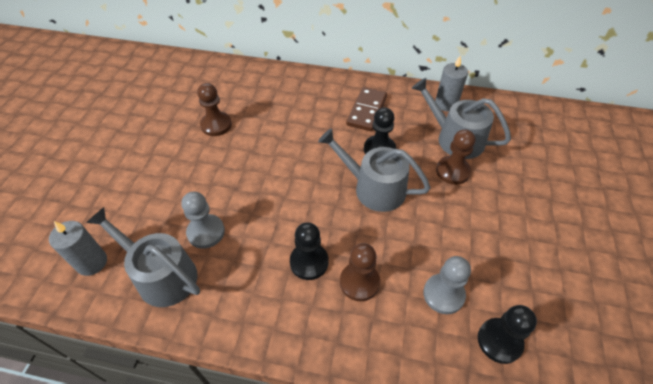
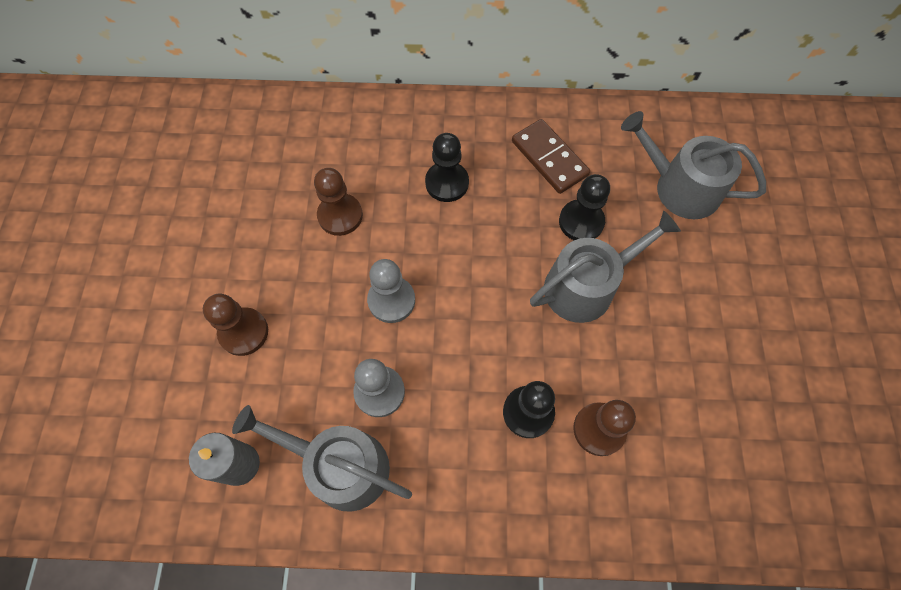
camera: 10 degrees left, 15 degrees up
grey watering can [318,128,431,212] -> grey watering can turned 135 degrees clockwise [530,211,681,323]
brown domino [346,87,387,131] -> brown domino turned 45 degrees counterclockwise [512,119,590,194]
grey pawn [423,256,471,314] -> grey pawn moved to [367,259,415,323]
grey candle [435,55,468,112] -> none
brown pawn [436,129,475,185] -> brown pawn moved to [203,294,268,356]
black pawn [478,305,537,364] -> black pawn moved to [425,133,469,202]

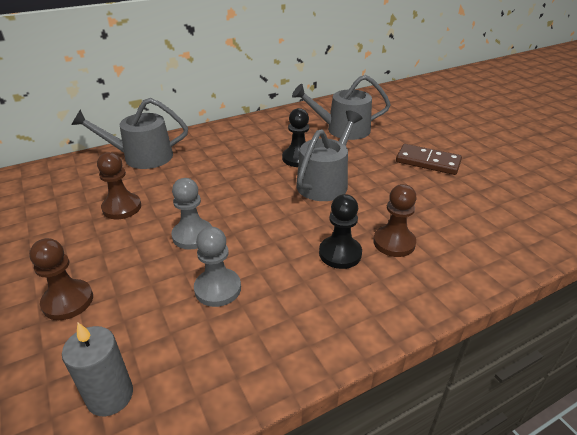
camera: 30 degrees left, 30 degrees down
grey watering can [232,405,412,512] -> grey watering can moved to [71,98,188,169]
black pawn [425,133,469,202] -> none
brown domino [512,119,590,194] -> brown domino moved to [396,144,462,175]

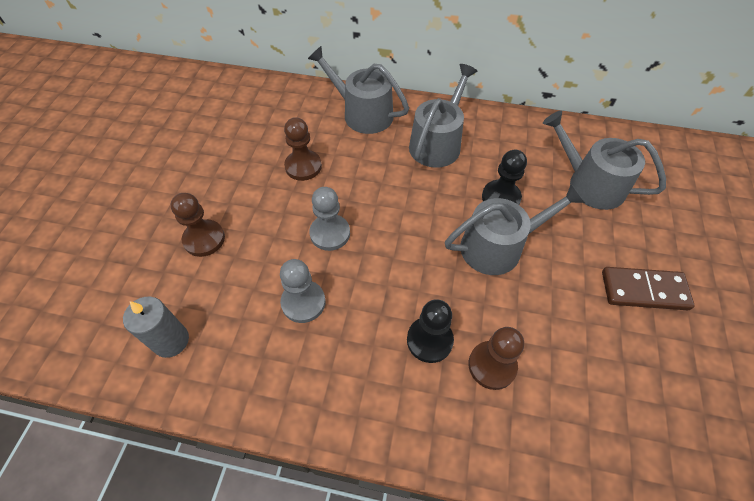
camera: 40 degrees right, 20 degrees up
brown domino [396,144,462,175] -> brown domino turned 60 degrees counterclockwise [602,267,695,310]
none -> grey watering can [409,64,477,168]

